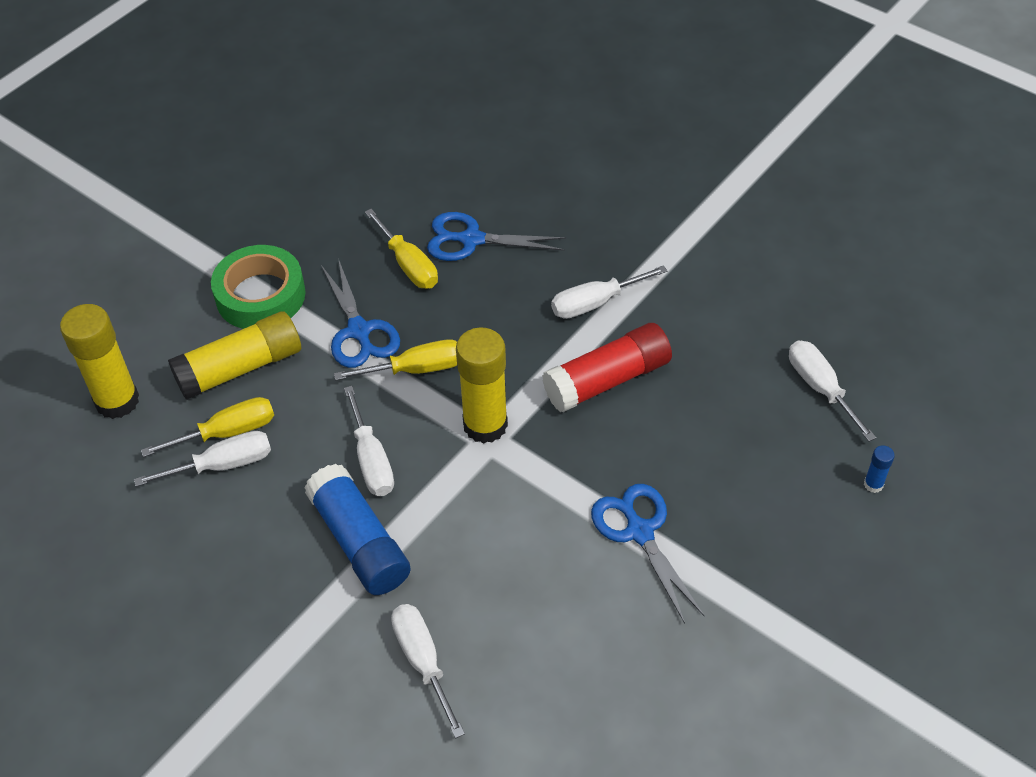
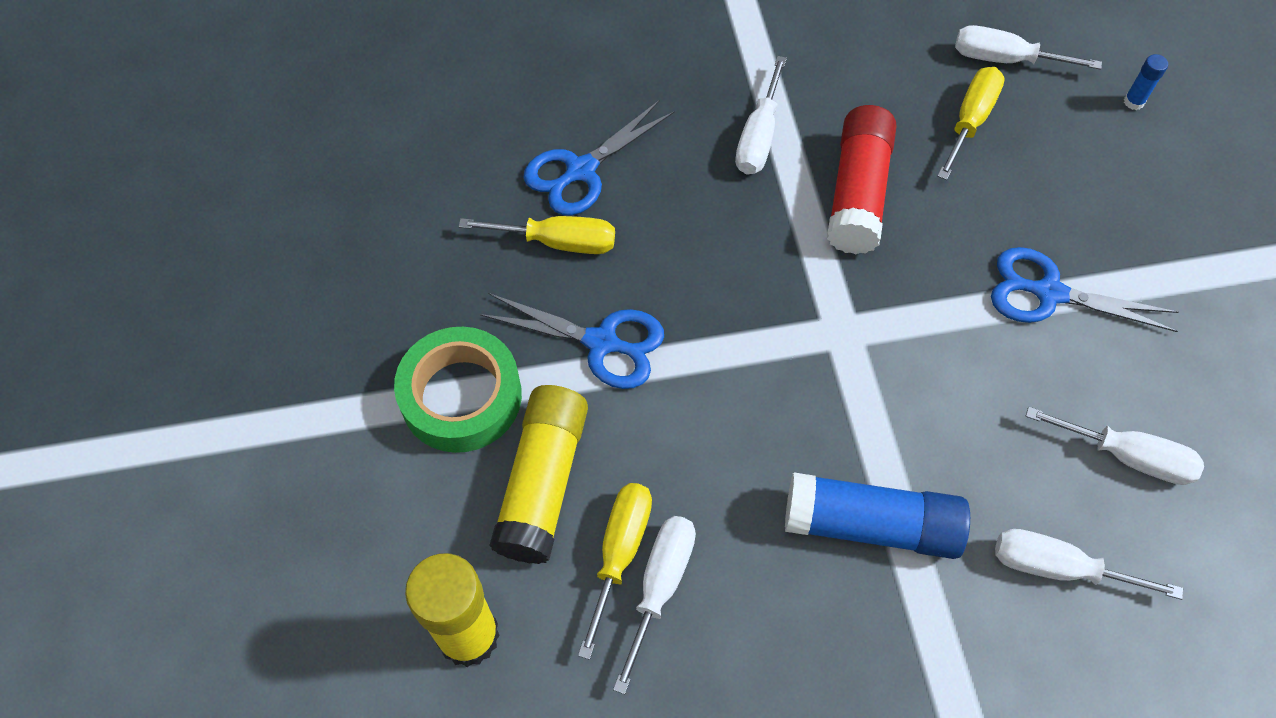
camera: 50 degrees left, 10 degrees up
yellow screwdriver [334,339,457,381] -> yellow screwdriver moved to [937,67,1005,180]
white screwdriver [344,386,394,496] -> white screwdriver moved to [1026,407,1204,485]
yellow glue stick [456,327,508,444] -> none

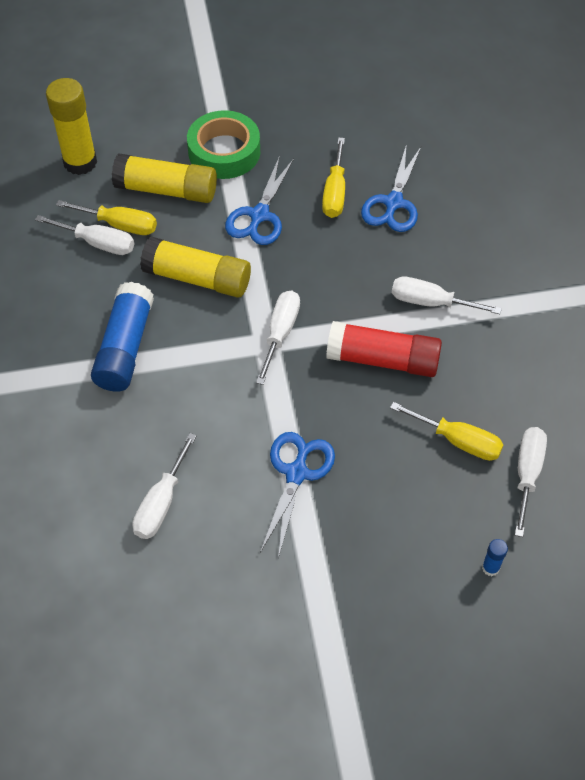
camera: 90 degrees right, 5 degrees down
blue scissors [523,100,675,215] -> blue scissors turned 120 degrees counterclockwise [361,144,421,232]
white screwdriver [995,529,1183,600] -> white screwdriver moved to [256,291,300,385]
none -> yellow glue stick [140,237,251,298]

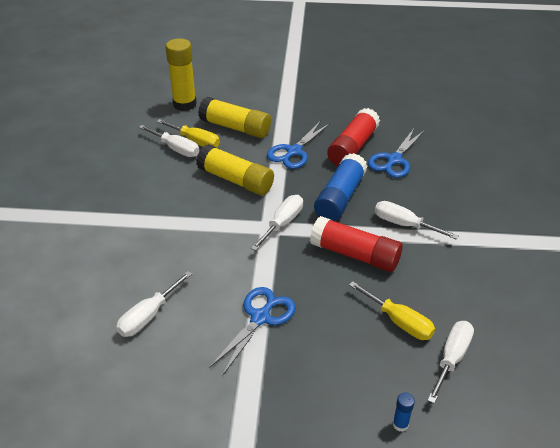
camera: 15 degrees right, 15 degrees down
blue glue stick [91,282,154,392] -> blue glue stick moved to [314,153,368,221]
green tape [187,110,260,179] -> none
yellow screwdriver [322,137,345,218] -> red glue stick [327,108,380,166]

